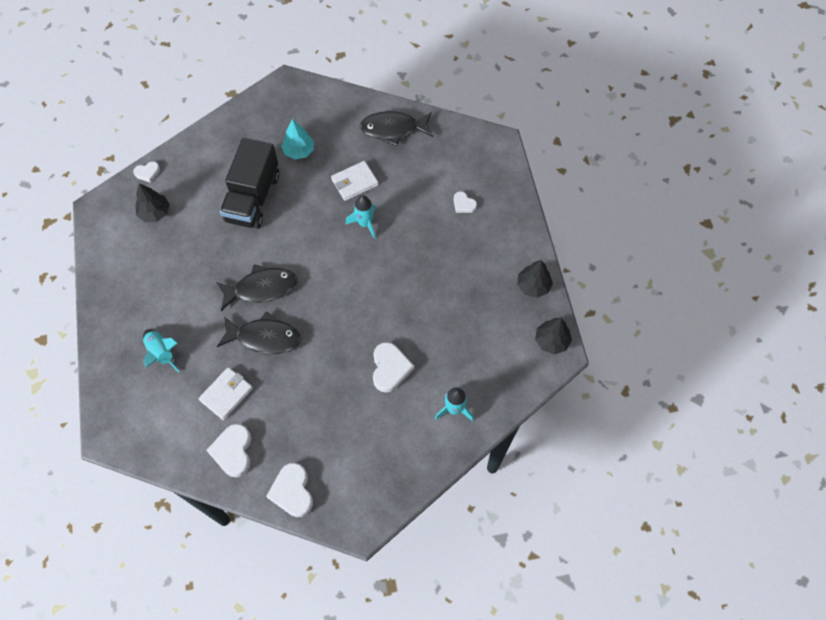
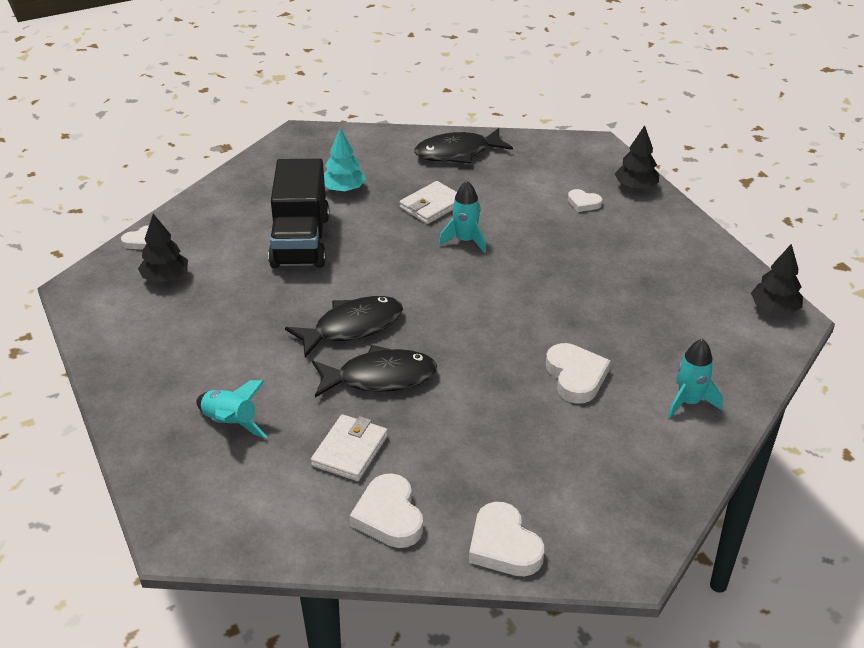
camera: 15 degrees left, 25 degrees down
black tree [517,260,553,298] -> black tree moved to [615,125,659,190]

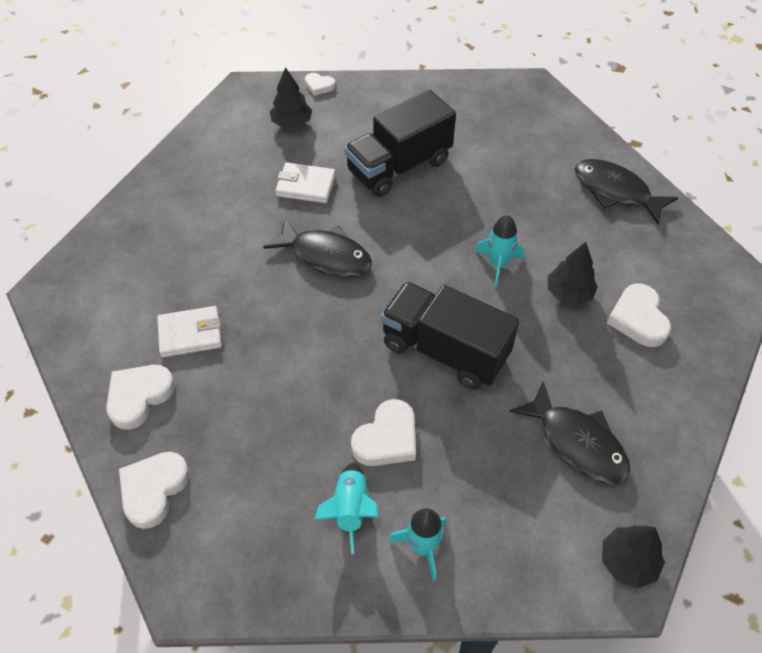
camera: 55 degrees right, 15 degrees up
turquoise rocket [196,380,267,439] -> turquoise rocket moved to [314,463,379,554]
black fish [312,345,437,397] -> black fish moved to [510,381,630,484]
turquoise tree [324,128,366,192] -> none
white wallet [400,181,457,224] -> white wallet moved to [275,162,336,203]
white heart [568,189,602,212] -> white heart [607,284,671,347], size x1.75
black tree [615,125,659,190] -> black tree moved to [548,242,598,305]
none -> black truck [381,281,519,390]

